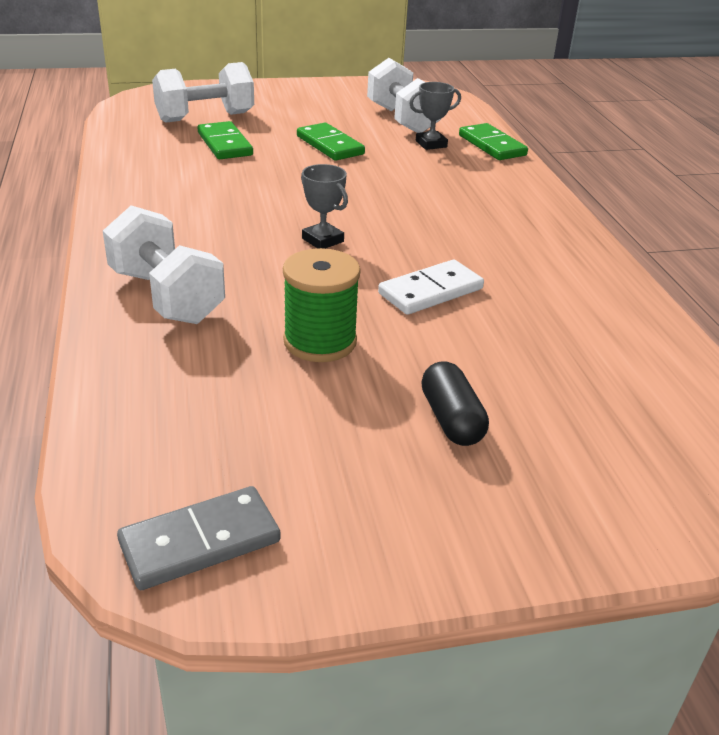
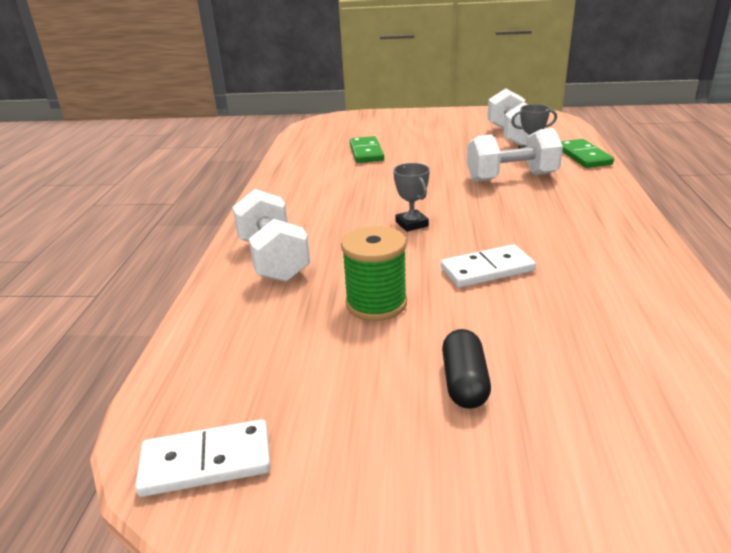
camera: 20 degrees right, 5 degrees down
grey domino [117,486,281,590] -> white domino [135,419,271,497]
white dumbbell [152,62,254,123] -> white dumbbell moved to [467,128,563,182]
green domino [297,123,365,161] -> none

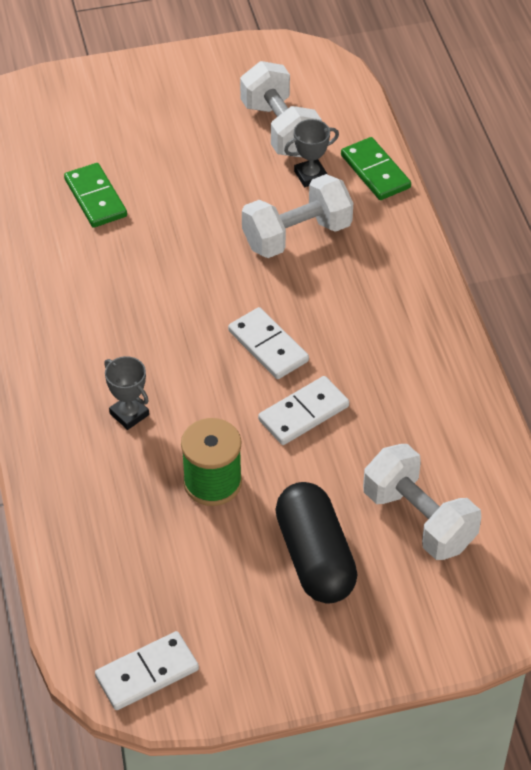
camera: 20 degrees left, 20 degrees up
white dumbbell [232,189,311,282] -> white dumbbell moved to [363,444,481,560]
grey trophy [393,163,430,232] -> grey trophy moved to [104,356,149,430]
black capsule [442,329,491,409] -> black capsule [275,482,358,603], size x1.71
none -> white domino [228,307,309,379]

